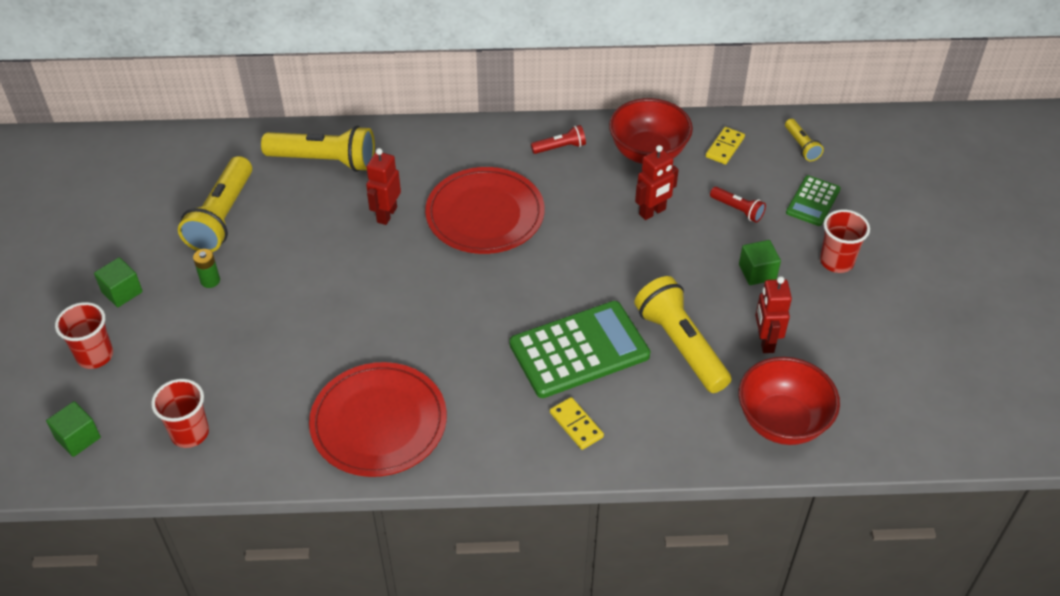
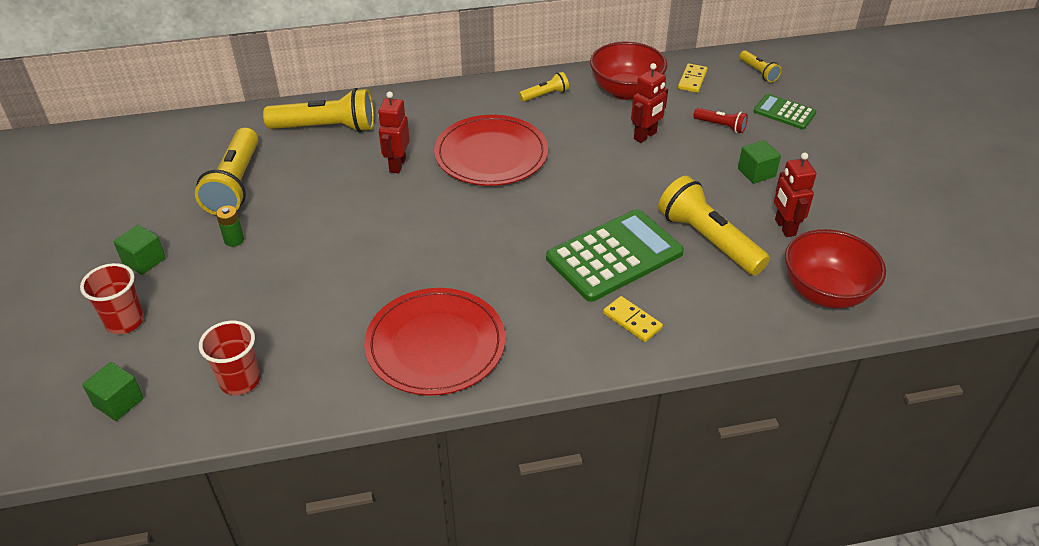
camera: 10 degrees left, 5 degrees down
red flashlight [531,125,586,154] -> yellow flashlight [519,72,569,102]
green calculator [786,175,841,226] -> green calculator turned 105 degrees clockwise [753,94,817,129]
red cup [820,209,870,273] -> none

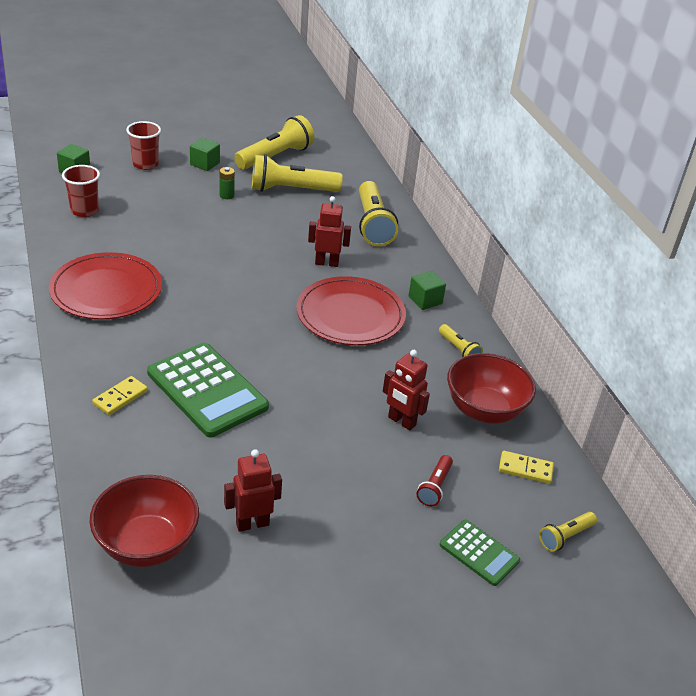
camera: 80 degrees right, 5 degrees down
yellow flashlight [658,176,770,275] -> yellow flashlight moved to [234,115,314,170]
green cube [738,140,781,184] -> green cube moved to [408,271,446,310]
green calculator [753,94,817,129] -> green calculator turned 105 degrees clockwise [440,519,520,586]

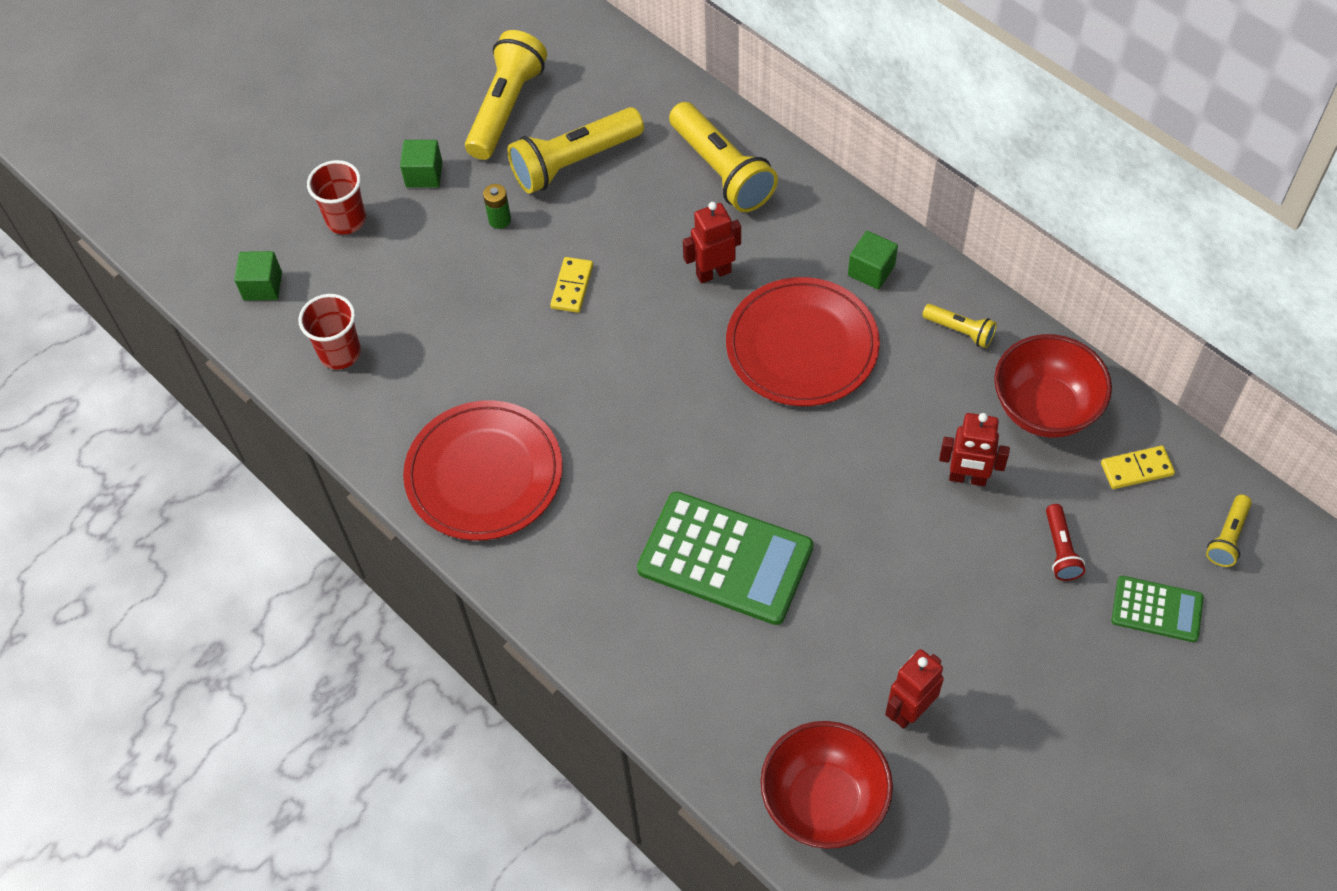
camera: 20 degrees left, 20 degrees up
yellow domino [92,376,148,415] -> yellow domino moved to [550,257,593,313]

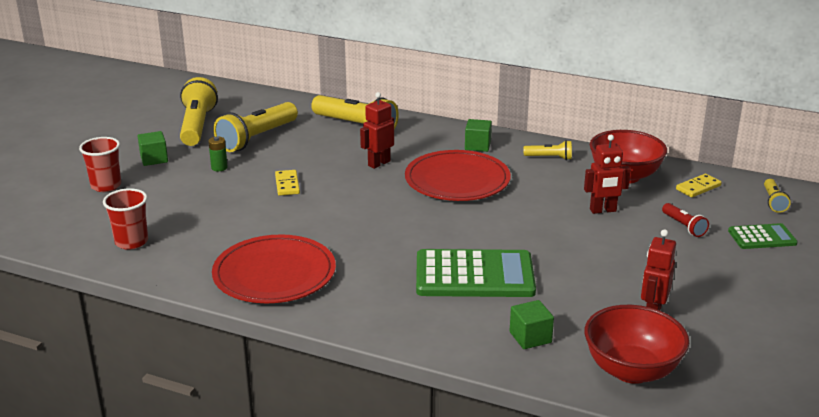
camera: 25 degrees left, 30 degrees down
green cube [234,251,282,301] -> green cube moved to [510,300,554,349]

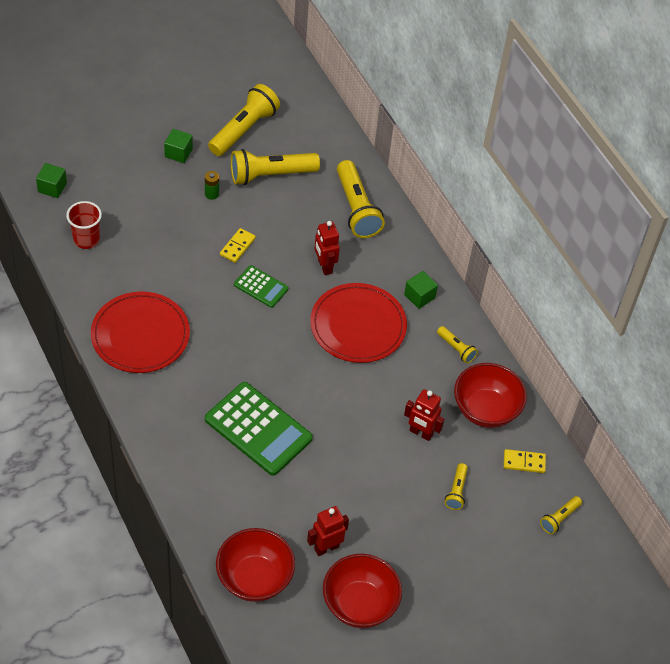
camera: 35 degrees right, 25 degrees up
red cup [79,137,121,192] -> none
red robot [360,92,394,169] -> red robot turned 105 degrees counterclockwise [314,221,340,275]
green cube [510,300,554,349] -> green cube moved to [36,163,67,198]
red flashlight [662,203,709,237] -> yellow flashlight [445,463,468,510]
green calculator [728,223,798,249] -> green calculator moved to [234,265,289,308]
none -> red bowl [323,554,402,628]

